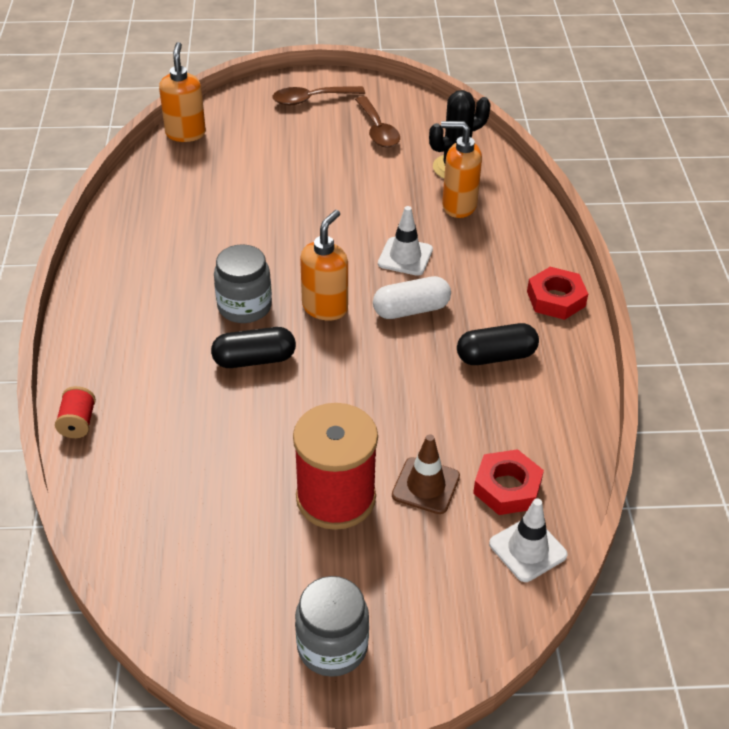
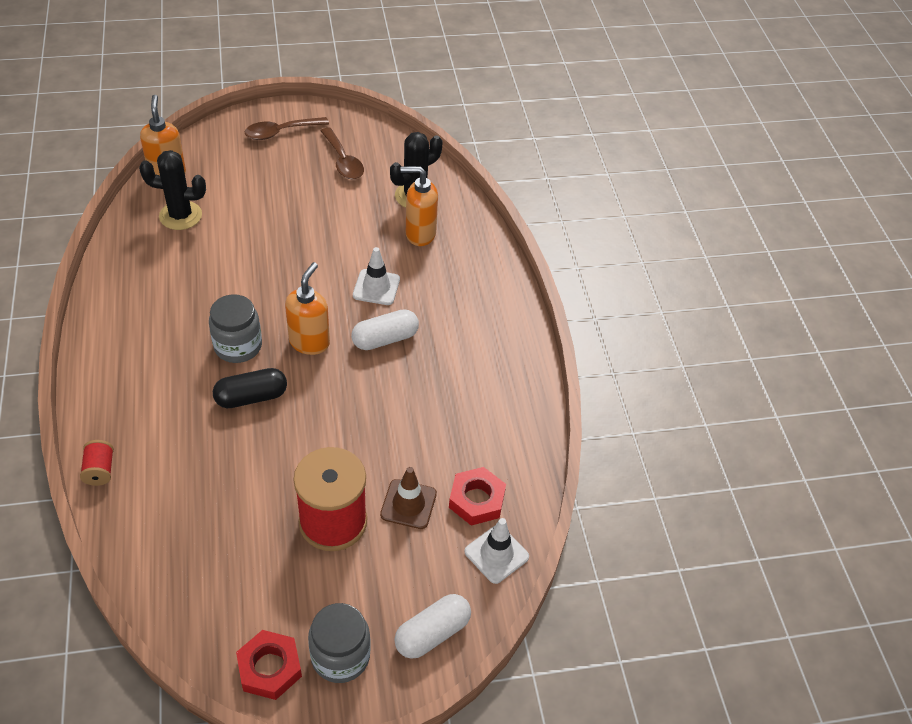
camera: 10 degrees left, 5 degrees up
black capsule [457,323,539,365] -> none
red nut [527,267,588,320] -> red nut moved to [236,630,302,700]
none -> black cactus [139,150,206,230]
none -> white capsule [394,594,471,659]

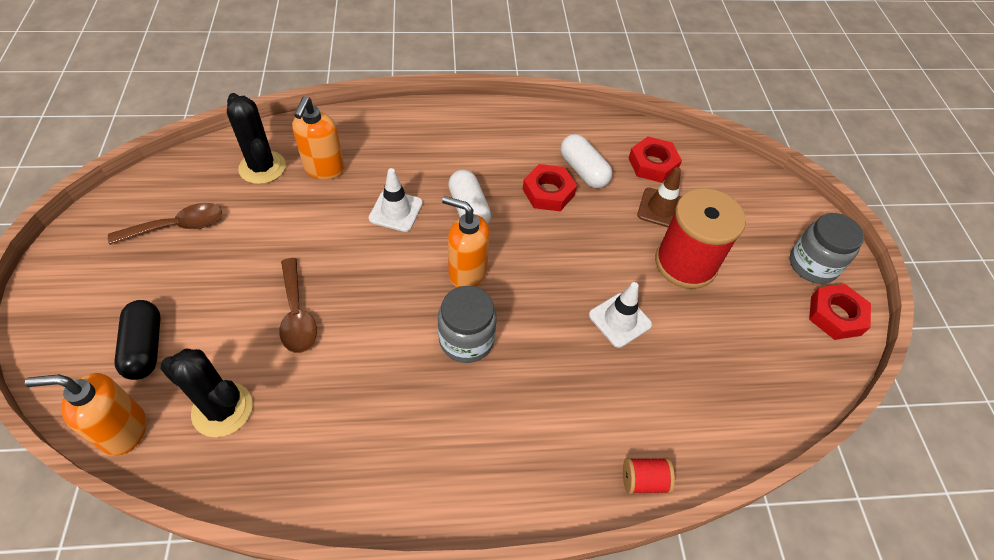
camera: 85 degrees left, 5 degrees up
black cactus [139,150,206,230] -> black cactus turned 75 degrees counterclockwise [160,349,252,437]
black capsule [213,368,287,408] -> black capsule moved to [114,300,161,380]
brown spoon [245,117,329,140] -> brown spoon moved to [279,258,317,353]
white capsule [394,594,471,659] -> white capsule moved to [561,134,612,188]
white traffic cone [465,518,529,584] -> white traffic cone moved to [589,282,652,348]
none -> red nut [523,164,577,211]

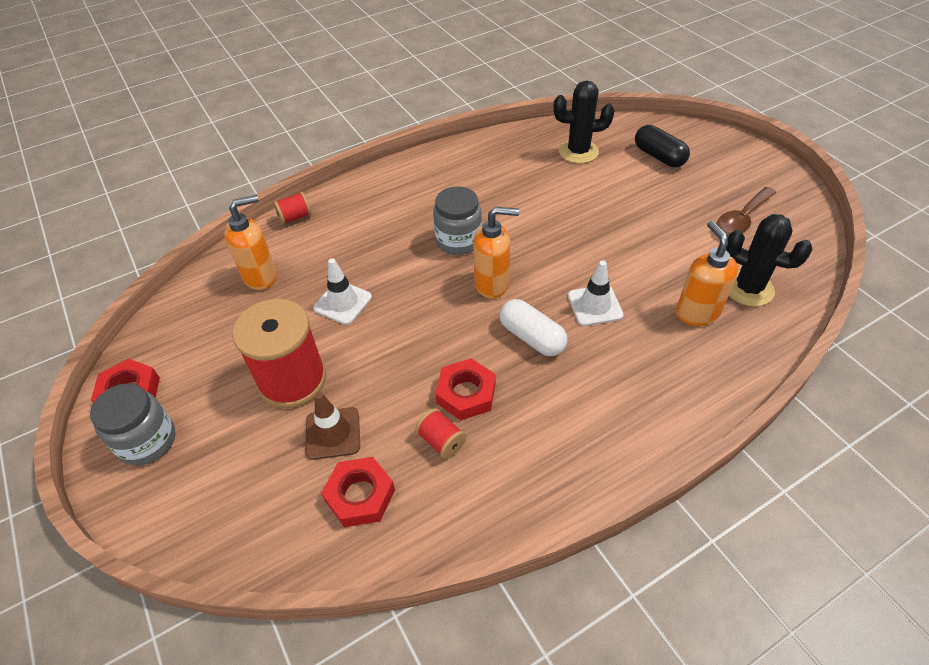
camera: 160 degrees right, 5 degrees down
orange soap dispenser [25,373,147,456] -> orange soap dispenser moved to [224,195,277,290]
brown spoon [279,258,317,353] -> none
white capsule [561,134,612,188] -> red spool [415,408,466,459]

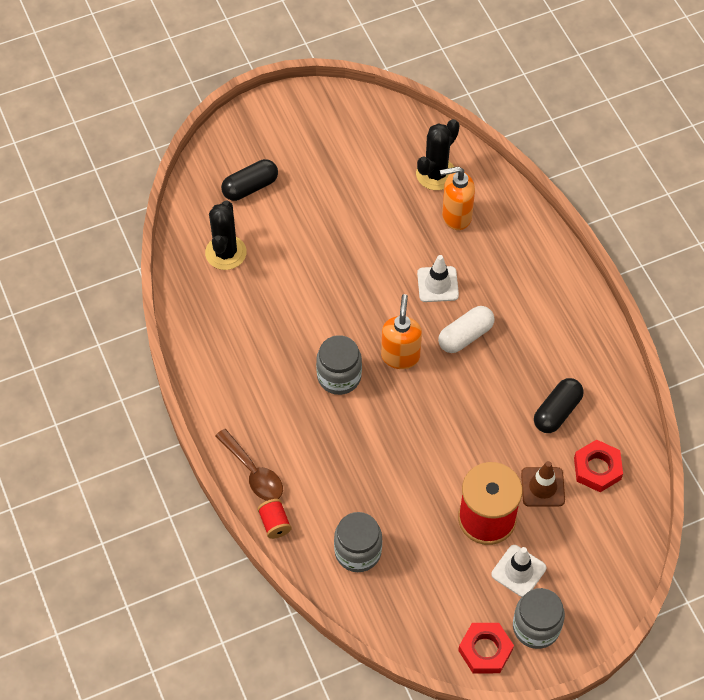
camera: 85 degrees left, 10 degrees up
orange soap dispenser [224,195,277,290] -> grey jar [334,512,382,572]
white traffic cone [313,258,372,325] -> white traffic cone moved to [491,545,546,597]
red spool [415,408,466,459] -> black capsule [534,378,584,433]
red nut [435,358,496,421] -> none
brown spoon [717,187,776,236] -> brown spoon moved to [215,429,283,501]

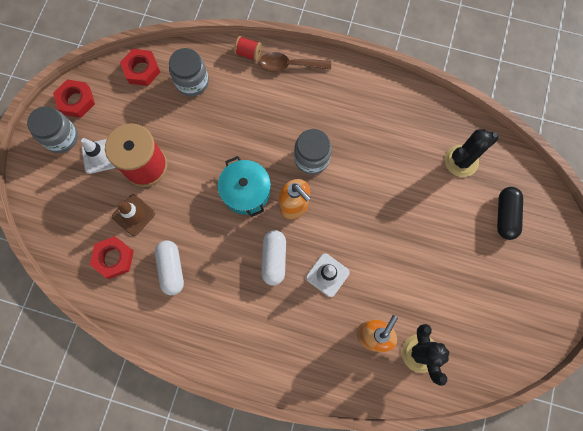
camera: 130 degrees right, 15 degrees up
black cactus [205,201,247,270] -> black cactus turned 75 degrees counterclockwise [445,129,498,177]
black capsule [534,378,584,433] -> white capsule [155,240,184,295]
none -> red nut [120,49,160,86]
none -> turquoise pot [218,156,271,217]

